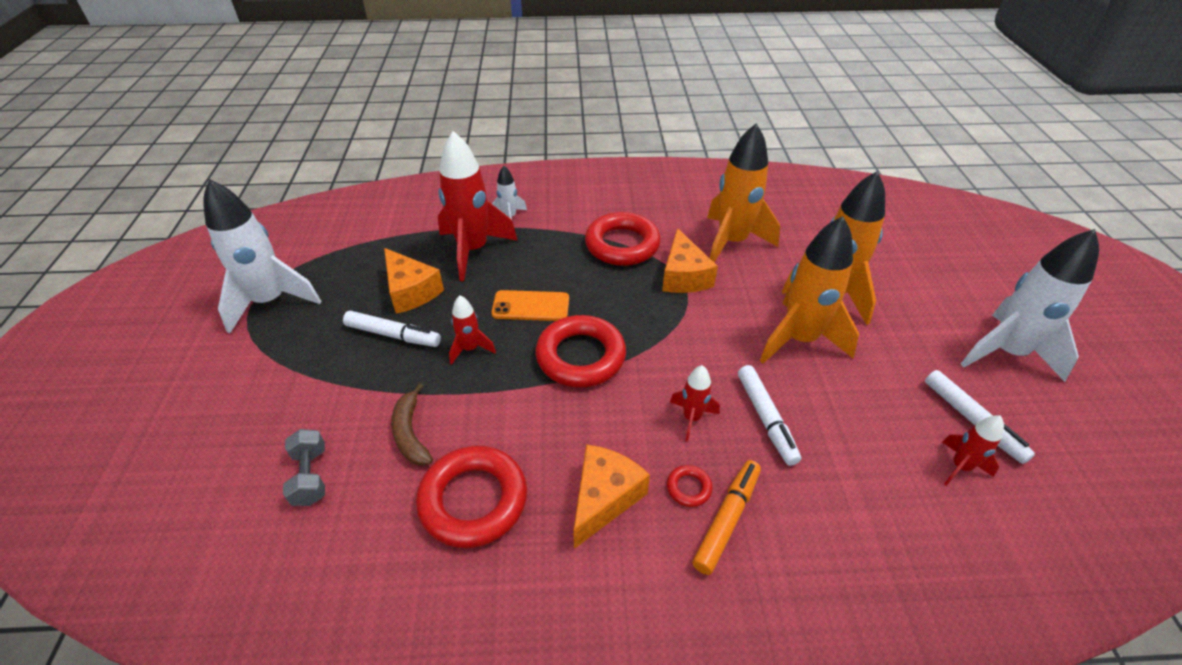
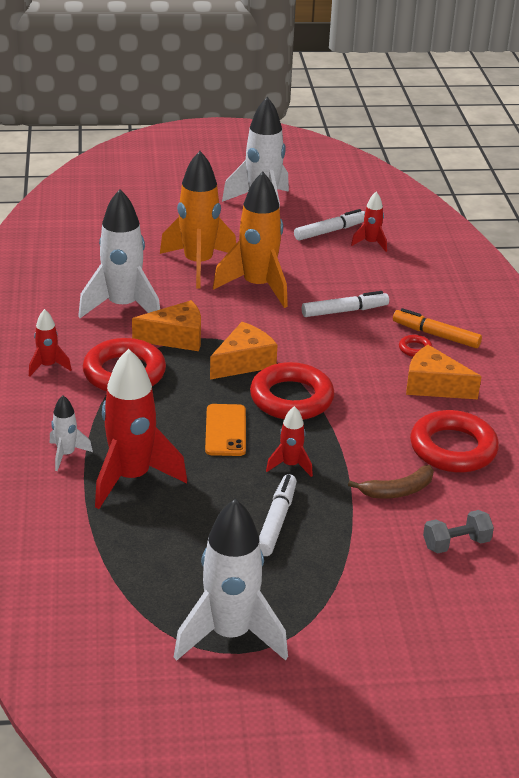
camera: 95 degrees left, 10 degrees down
orange cheese [384,248,444,314] -> orange cheese moved to [210,322,278,379]
red rocket [670,365,720,442] -> red rocket moved to [29,309,72,376]
orange rocket [707,123,780,262] -> white rocket [78,189,160,318]

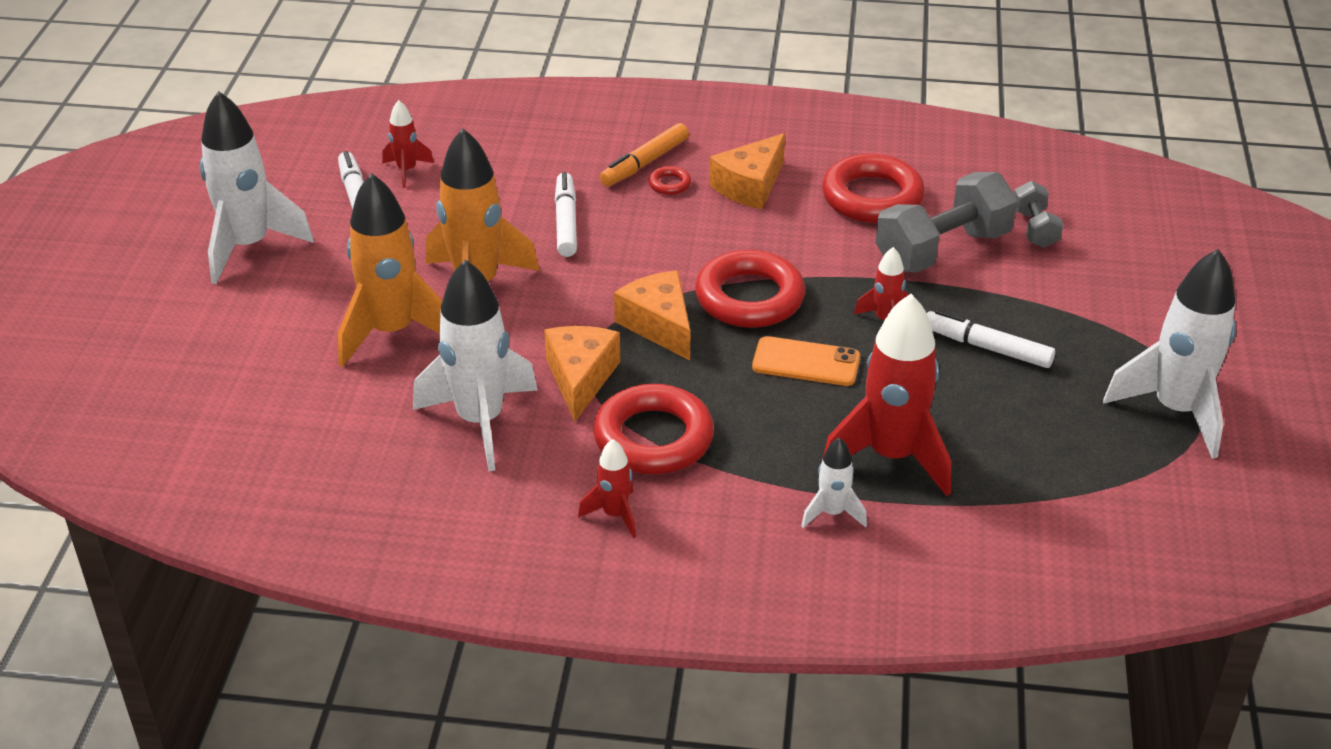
camera: 75 degrees left, 5 degrees up
brown banana [348,465,434,499] -> grey dumbbell [875,172,1017,273]

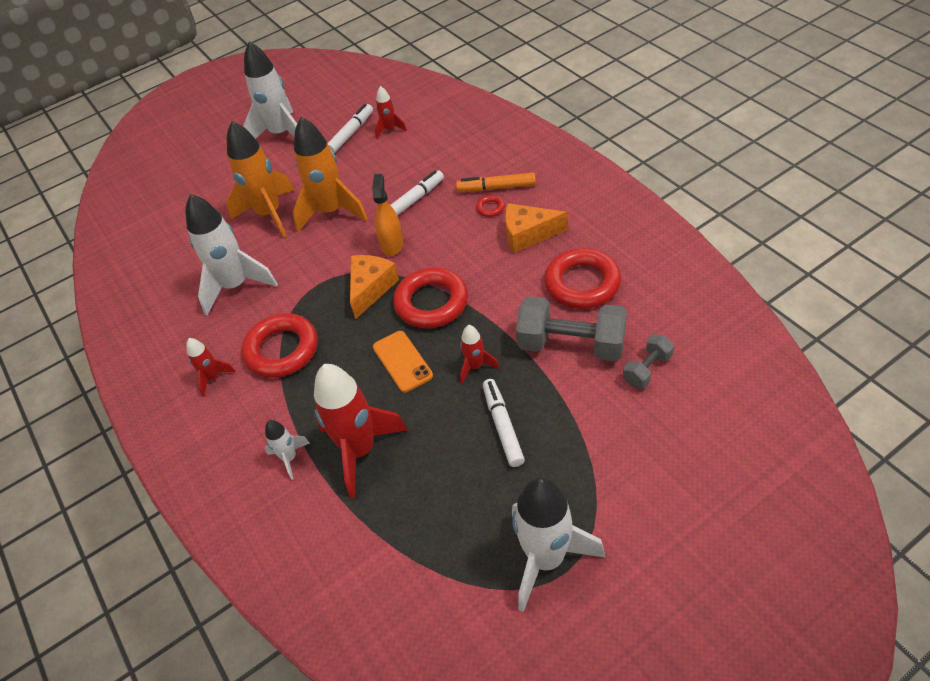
camera: 55 degrees right, 10 degrees up
orange cheese [544,326,620,422] -> none
none -> orange spray bottle [372,174,403,256]

